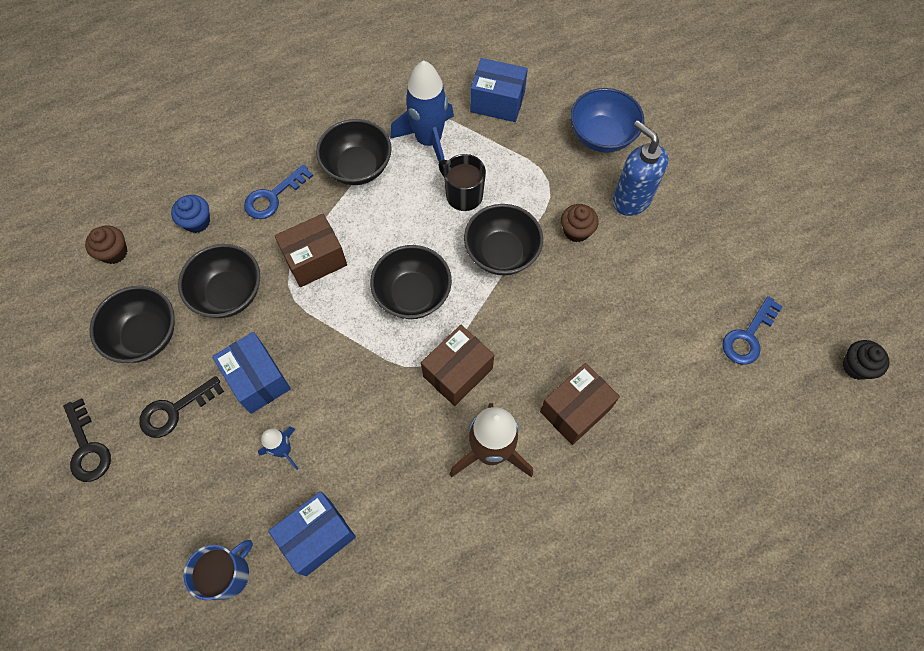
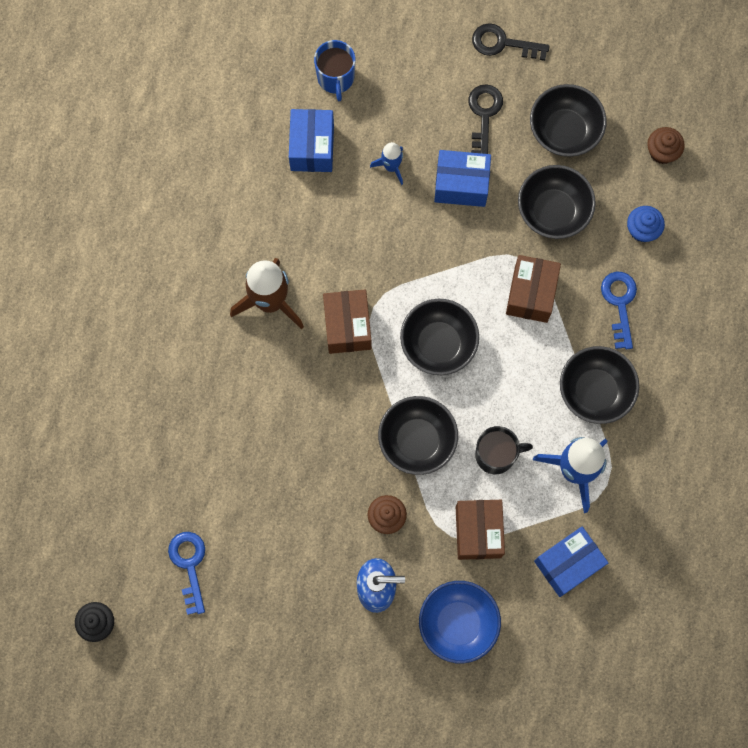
camera: 130 degrees right, 10 degrees up
brown box [540,363,620,445] -> brown box moved to [456,500,505,560]

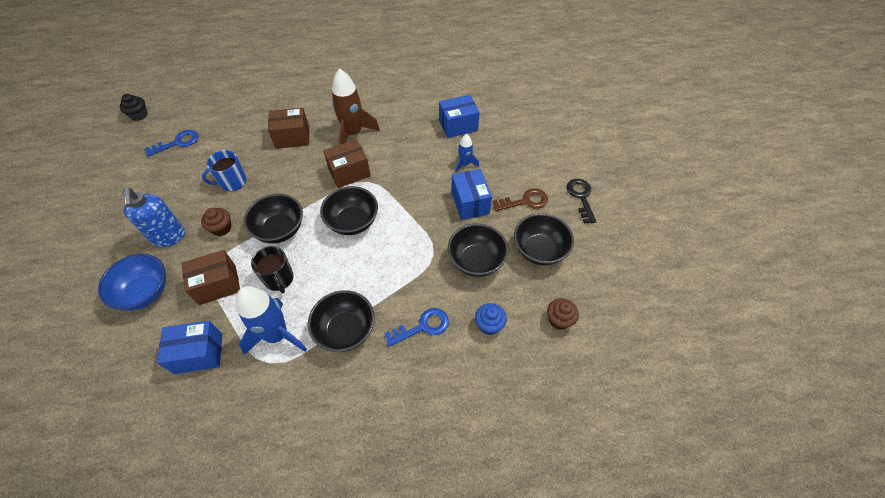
camera: 70 degrees right, 20 degrees down
blue mug [314,40,355,101] -> blue mug moved to [202,150,247,191]
black key [468,84,503,154] -> brown key [493,188,548,211]
brown box [506,255,561,323] -> brown box moved to [268,108,309,149]
blue box [534,527,608,597] -> blue box turned 45 degrees counterclockwise [157,321,222,374]

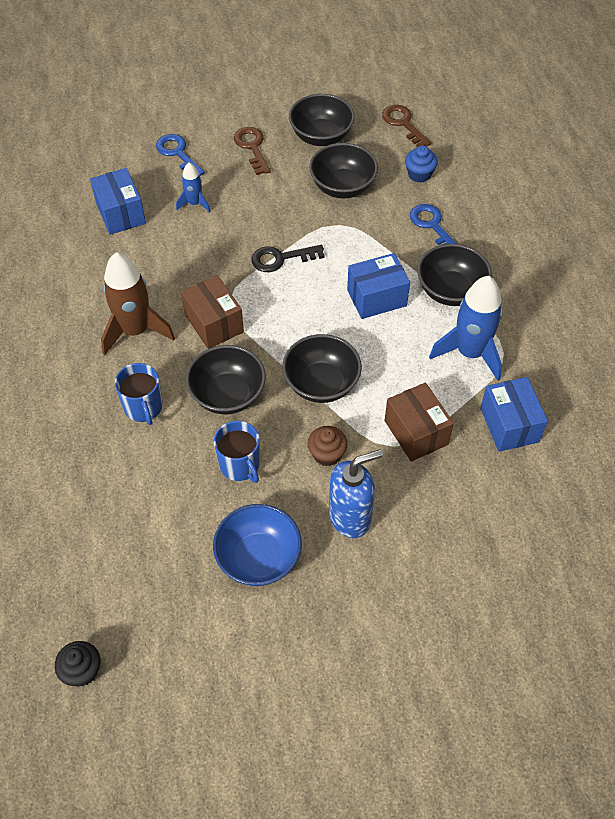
camera: 95 degrees left, 0 degrees up
blue bowl [98,254,166,311] -> blue bowl moved to [213,504,302,586]
blue key [145,130,199,157] -> blue key moved to [156,134,204,176]
black mug [251,246,294,293] -> none
brown box [268,108,309,149] -> blue mug [115,363,163,425]
black bowl [320,186,378,235] -> black bowl moved to [186,345,266,414]
blue box [451,169,492,220] -> blue box moved to [347,253,410,319]
brown cupcake [547,298,579,330] -> brown key [382,105,431,147]
black key [567,179,597,223] -> black key moved to [251,245,325,272]

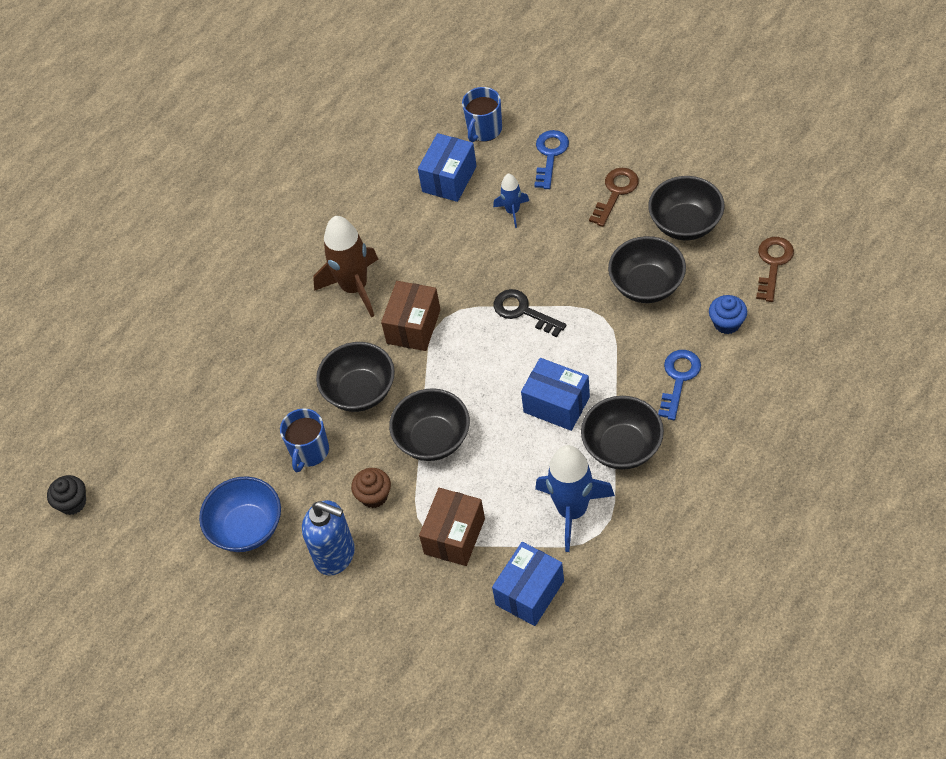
camera: 55 degrees right, 0 degrees up
blue mug [115,363,163,425] -> blue mug moved to [462,87,502,142]

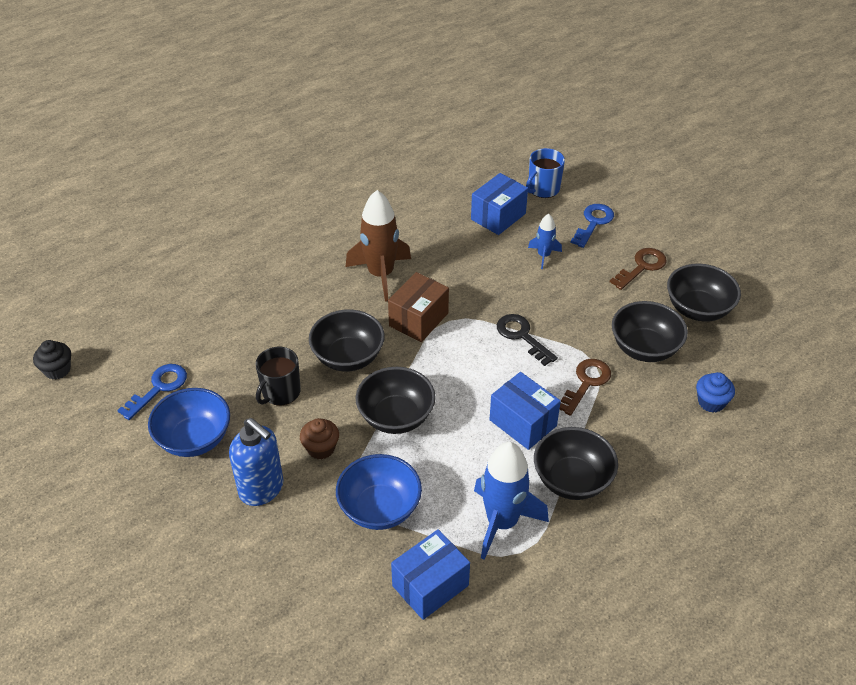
camera: 10 degrees right, 10 degrees down
blue mug [280,408,329,472] -> black mug [255,347,301,406]
brown box [419,488,485,566] -> blue bowl [336,454,422,530]
blue key [658,350,701,420] -> blue key moved to [117,364,187,420]
brown key [756,237,794,302] -> brown key moved to [560,359,611,416]

